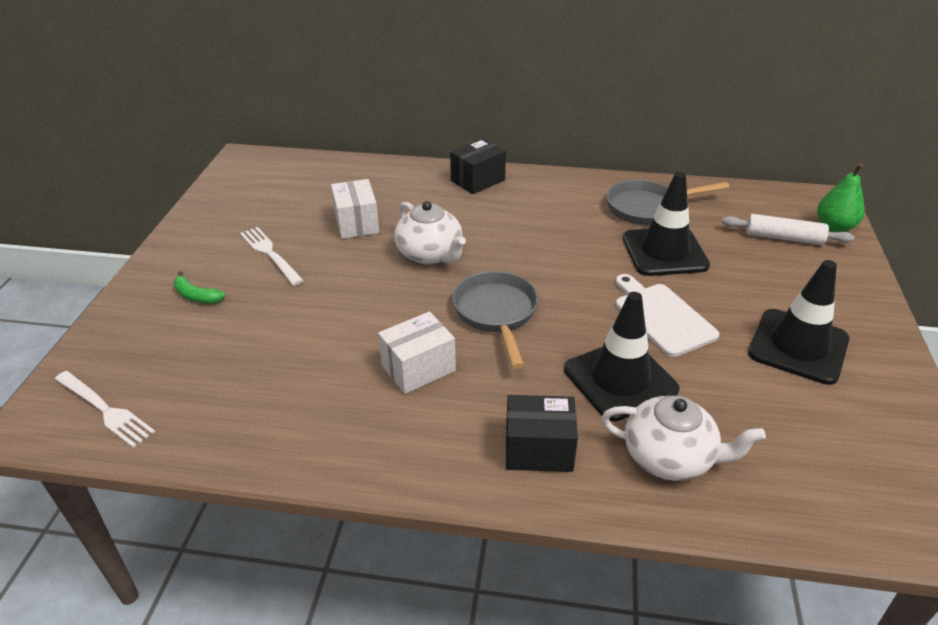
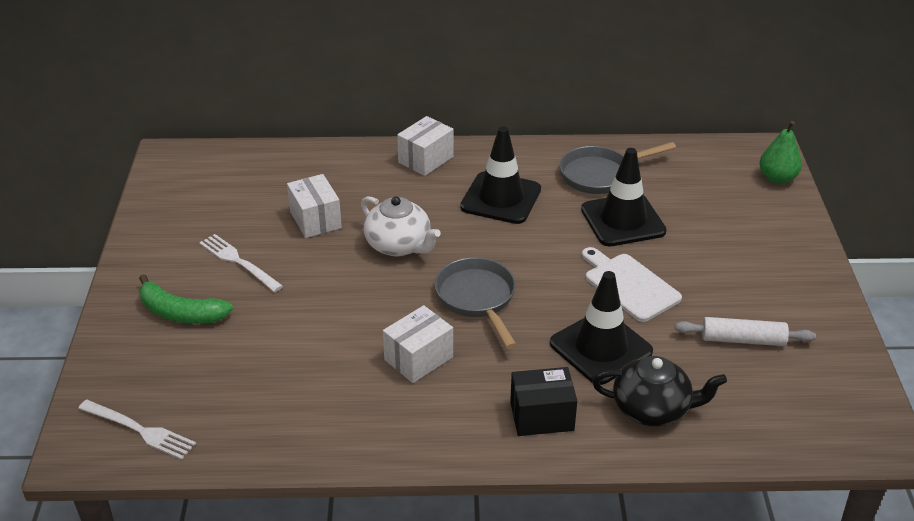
camera: 10 degrees left, 0 degrees up
green banana [174,271,225,303] -> green banana [139,274,233,324], size x1.65
black box [450,139,506,194] -> white box [397,116,454,176]
white teapot [601,395,766,481] -> black teapot [593,356,727,426]
white rolling pin [722,214,854,245] -> white rolling pin moved to [675,317,816,346]
black traffic cone [748,260,850,385] -> black traffic cone moved to [460,126,541,224]

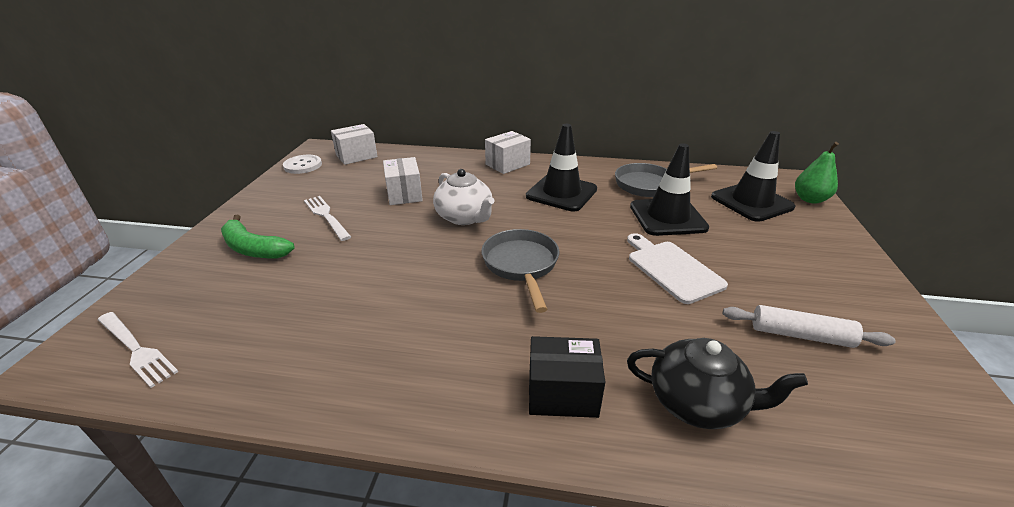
camera: 10 degrees right, 5 degrees down
white box [383,305,453,383] -> white box moved to [331,124,378,165]
black traffic cone [550,271,653,385] -> black traffic cone moved to [711,131,795,222]
none -> white button [283,155,322,174]

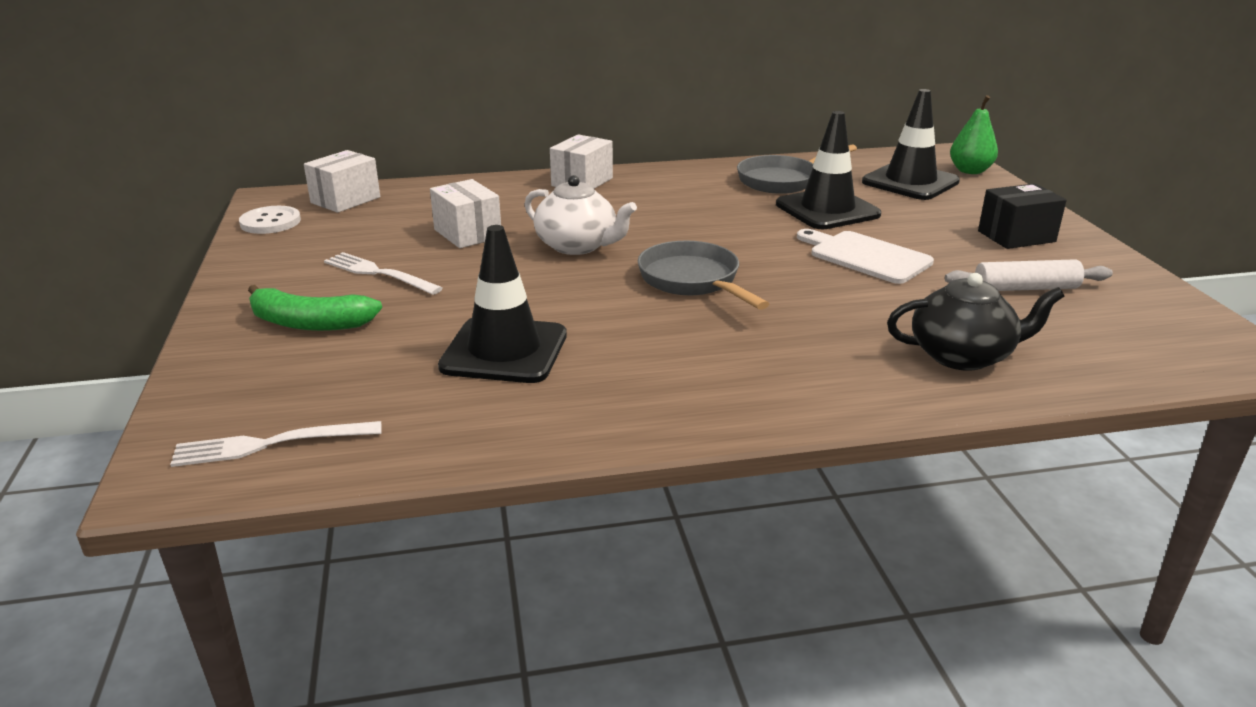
camera: 20 degrees left, 5 degrees down
white fork [97,312,178,388] -> white fork turned 150 degrees clockwise [170,421,382,467]
black traffic cone [526,124,597,212] -> black traffic cone moved to [438,225,567,383]
black box [529,336,605,418] -> black box moved to [978,183,1067,249]

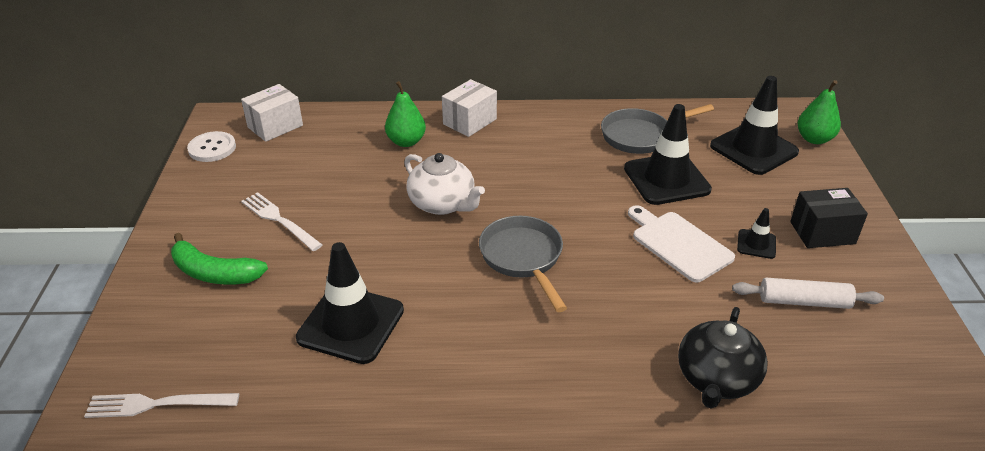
camera: 10 degrees right, 10 degrees up
white box [430,179,501,248] -> none
black teapot [887,273,1064,371] -> black teapot turned 105 degrees clockwise [678,307,768,408]
none -> green pear [385,81,426,147]
none -> black traffic cone [737,208,776,259]

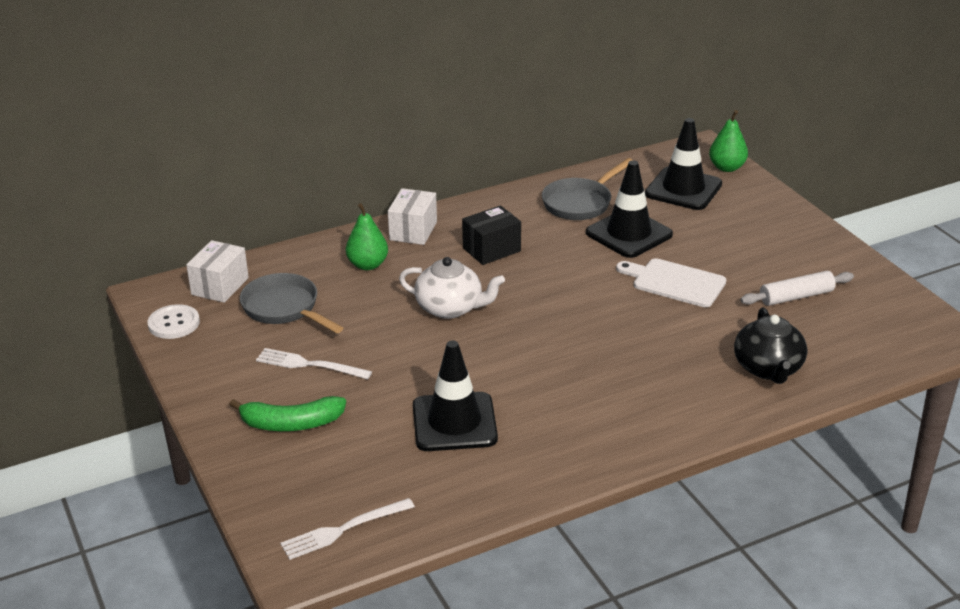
camera: 25 degrees left, 5 degrees down
grey pan [479,216,567,312] -> grey pan moved to [240,273,343,333]
black traffic cone [737,208,776,259] -> none
black box [790,188,868,248] -> black box moved to [462,205,521,265]

